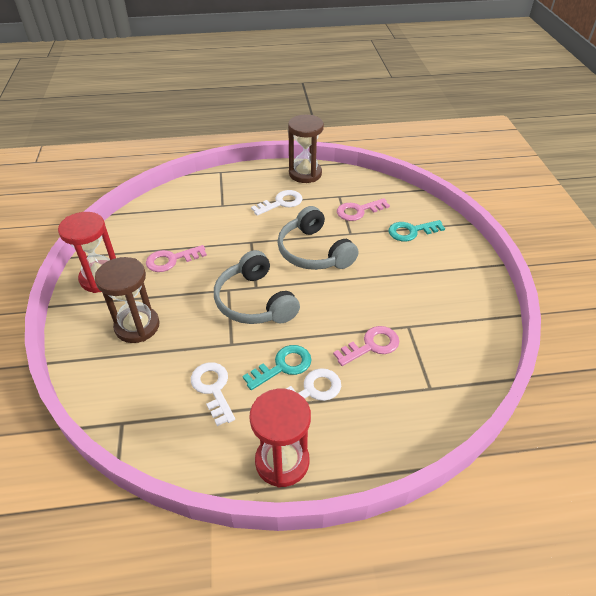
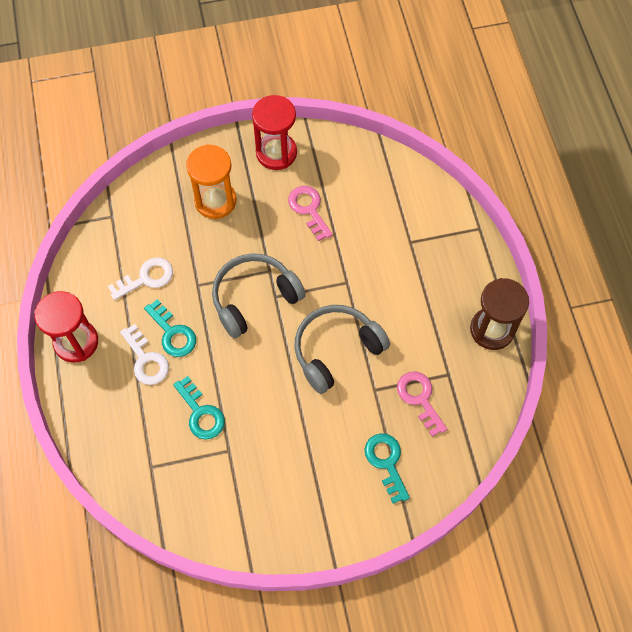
camera: 85 degrees right, 20 degrees up
brown hourglass [95,257,160,343] -> orange hourglass [186,144,236,219]
white key [251,190,302,216] -> none
pink key [333,326,399,366] -> turquoise key [173,376,225,440]

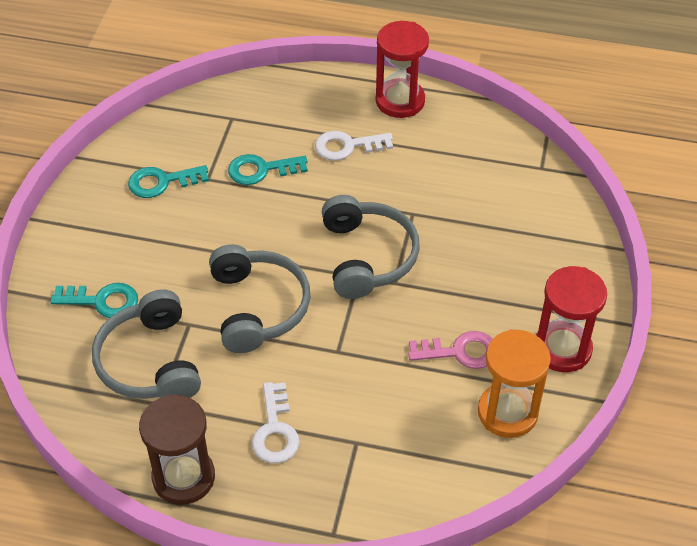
camera: 115 degrees right, 15 degrees down
white key [108,257,173,300] -> white key moved to [252,382,300,463]
turquoise key [144,299,196,357] -> turquoise key moved to [128,165,209,198]
orange hourglass [186,144,236,219] -> orange hourglass moved to [478,329,551,438]
pink key [397,372,447,437] -> grey headphones [92,289,201,399]

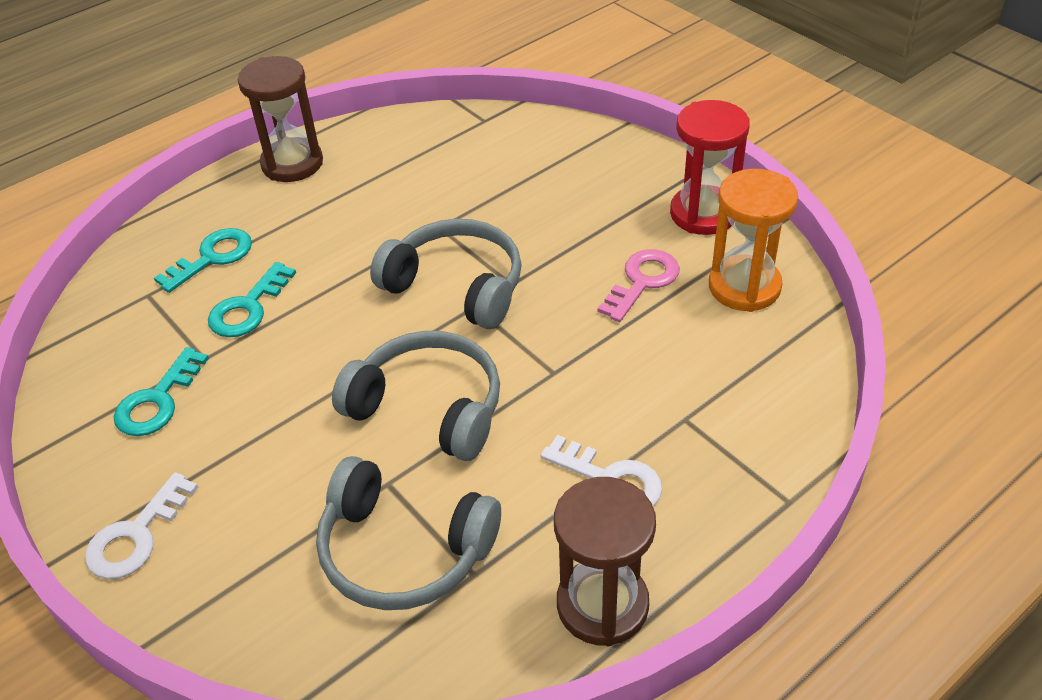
camera: 50 degrees left, 5 degrees down
turquoise key [50,283,138,318] -> turquoise key moved to [154,228,252,293]
white key [315,131,393,161] -> white key moved to [85,472,198,579]
red hourglass [375,21,429,118] -> brown hourglass [238,56,323,182]

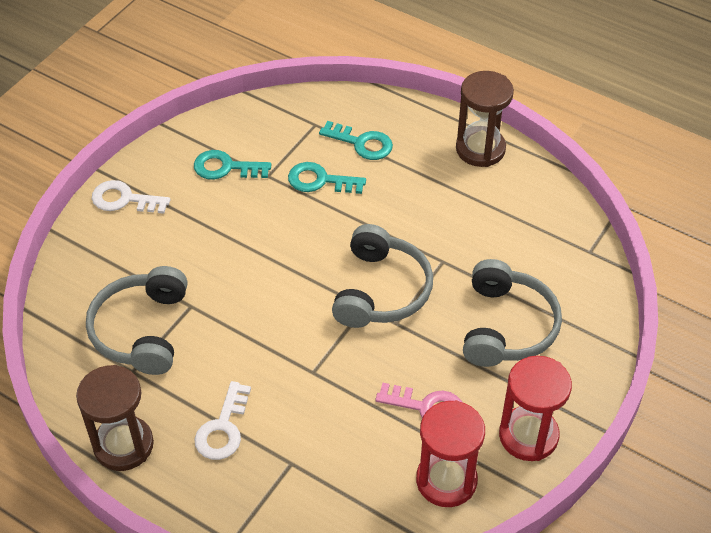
camera: 70 degrees right, 5 degrees up
grey headphones [332,331,500,461] -> grey headphones moved to [463,259,562,367]
orange hourglass [709,169,798,312] -> red hourglass [416,400,485,507]

